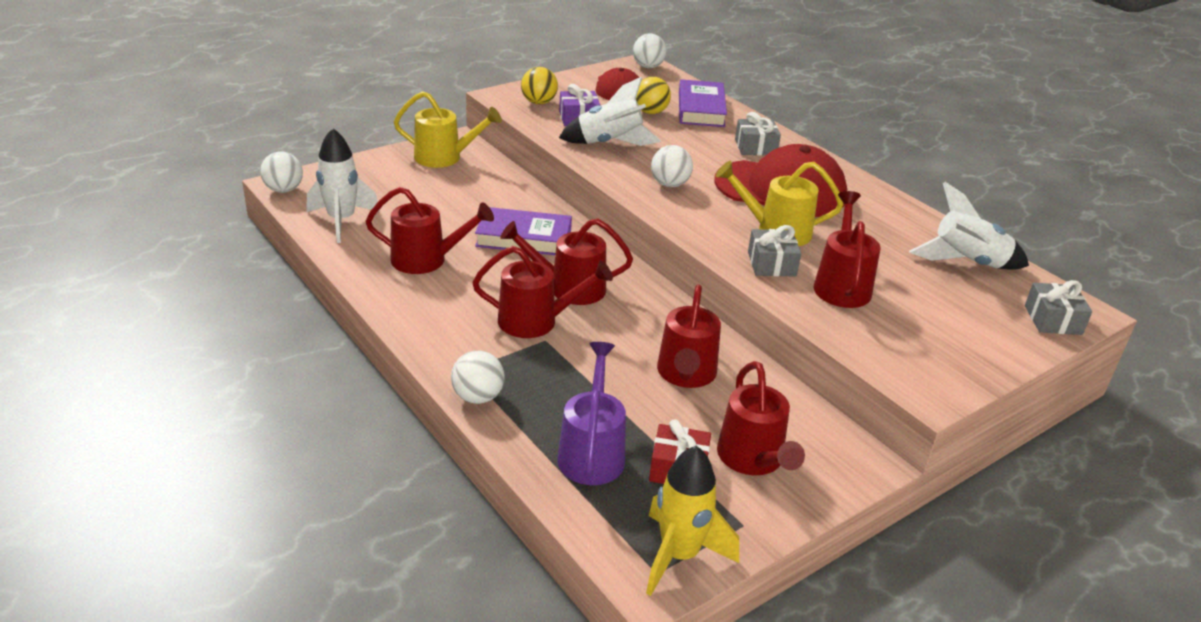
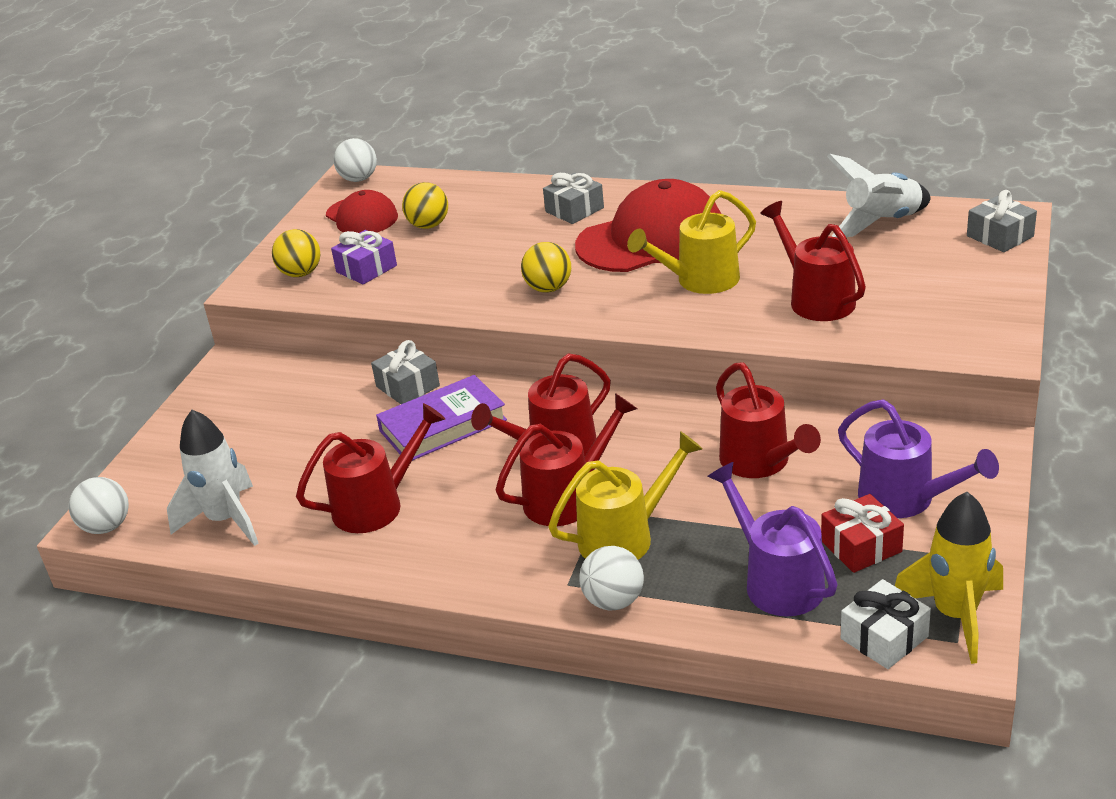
camera: 30 degrees left, 0 degrees up
yellow watering can [394,91,502,168] -> yellow watering can moved to [548,431,703,560]
white rocket [559,77,661,146] -> none
white ball [651,145,693,187] -> yellow ball [521,242,571,293]
purple book [679,79,727,127] -> none
red watering can [717,361,805,475] -> purple watering can [838,400,999,518]
grey gift [748,225,801,276] -> grey gift moved to [371,340,440,404]
none -> white gift [841,579,931,669]

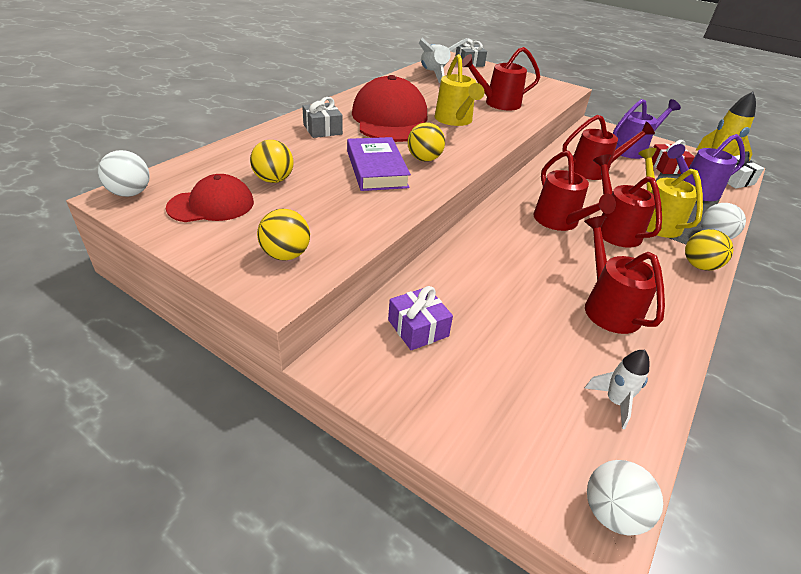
camera: 80 degrees left, 5 degrees up
white rocket [167,410,259,546] -> white rocket [585,350,649,429], size x0.58
purple gift [331,230,397,285] -> purple gift moved to [388,286,453,350]
grey gift [371,340,440,404] -> none
purple book [376,375,507,461] -> purple book moved to [347,137,411,191]
none -> yellow ball [685,229,733,271]

